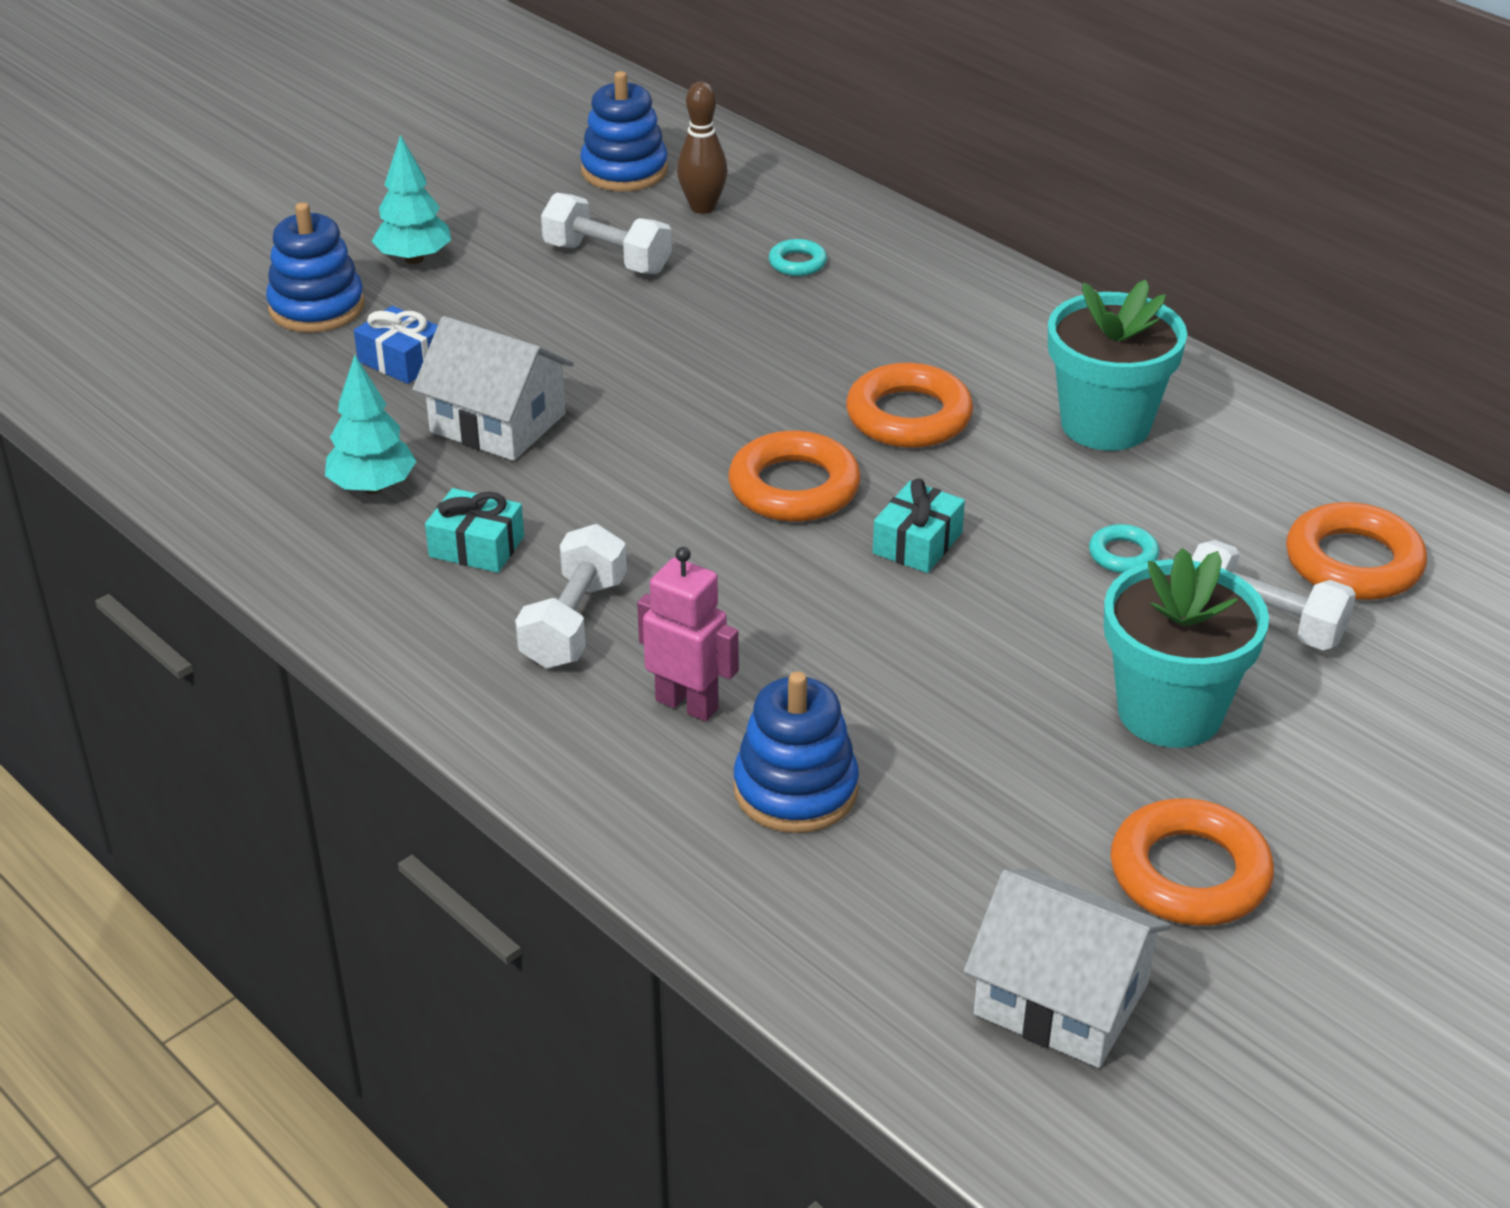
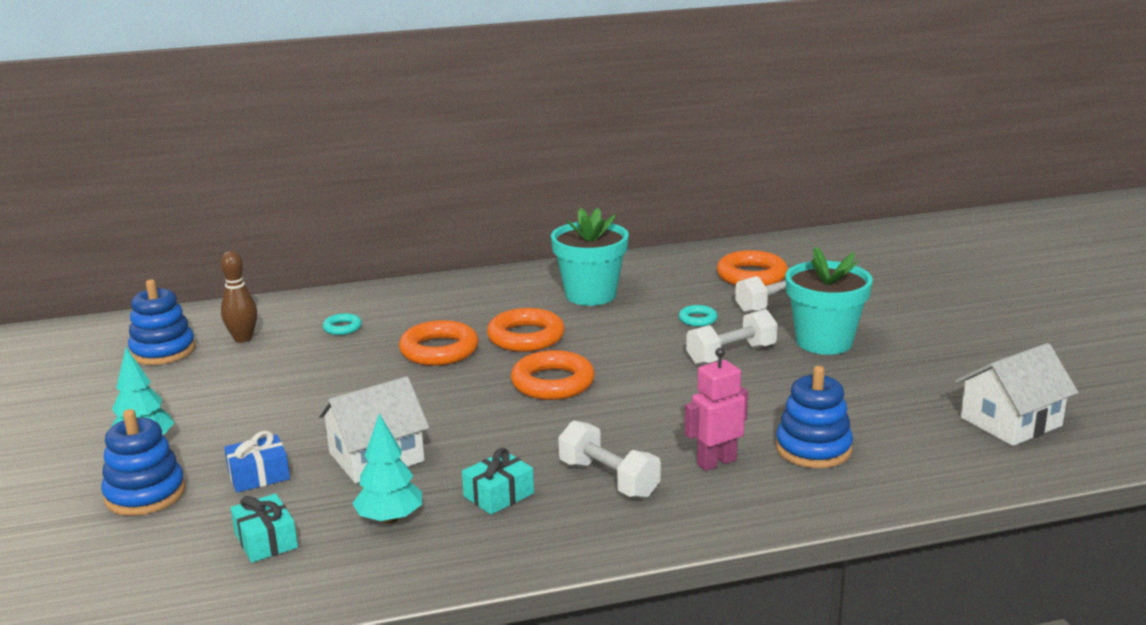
camera: 60 degrees left, 15 degrees down
white dumbbell [541,193,672,274] -> white dumbbell moved to [686,309,778,365]
turquoise gift [873,479,965,573] -> turquoise gift moved to [231,493,298,563]
orange ring [1110,798,1274,926] -> orange ring moved to [399,320,478,366]

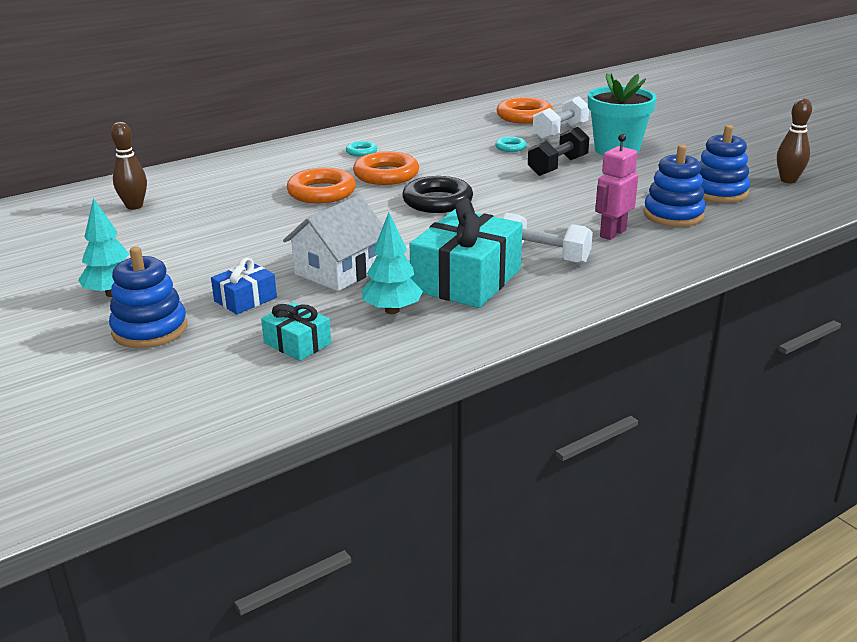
camera: 20 degrees left, 5 degrees up
blue stacking toy [128,279,196,365] -> blue stacking toy moved to [700,125,750,203]
turquoise ring [323,313,362,335] -> turquoise ring moved to [346,141,377,156]
turquoise gift [462,448,534,515] -> turquoise gift [410,198,523,308], size x1.99
orange ring [511,350,595,400] -> black ring [402,176,473,213]
turquoise flower pot [551,208,629,306] -> none
white dumbbell [686,309,778,365] -> black dumbbell [528,127,590,176]
white house [955,343,1078,446] -> brown bowling pin [777,98,812,183]

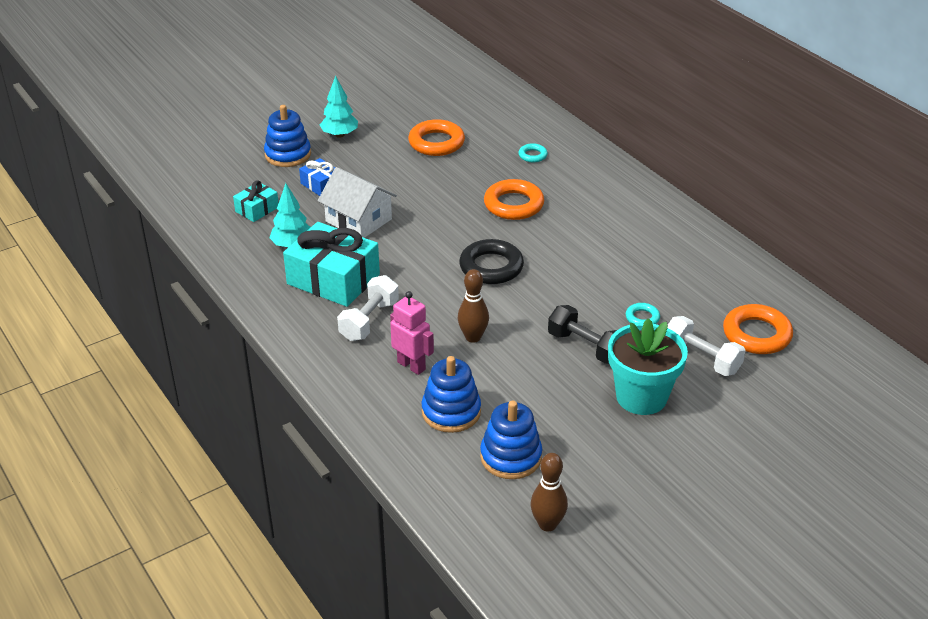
camera: 90 degrees right, 10 degrees up
brown bowling pin [111,122,147,210] -> brown bowling pin moved to [458,269,489,343]
turquoise ring [346,141,377,156] -> turquoise ring moved to [519,143,548,163]
orange ring [353,151,419,185] -> orange ring moved to [408,119,465,156]

